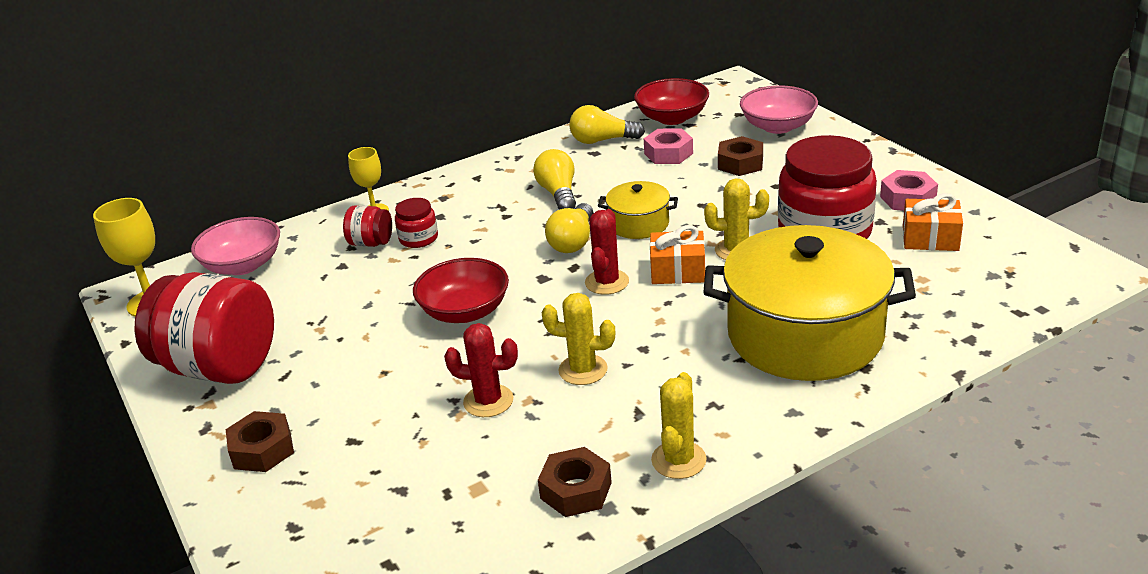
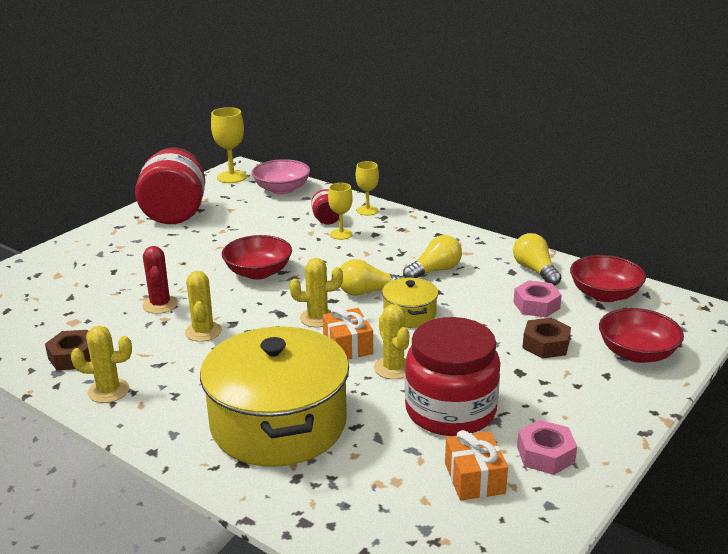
camera: 65 degrees right, 5 degrees down
brown nut [226,411,294,472] -> none
red jar [395,198,438,248] -> yellow goblet [328,183,353,240]
red cactus [585,209,629,295] -> yellow cactus [290,258,343,327]
pink bowl [740,85,818,134] -> red bowl [599,308,684,363]

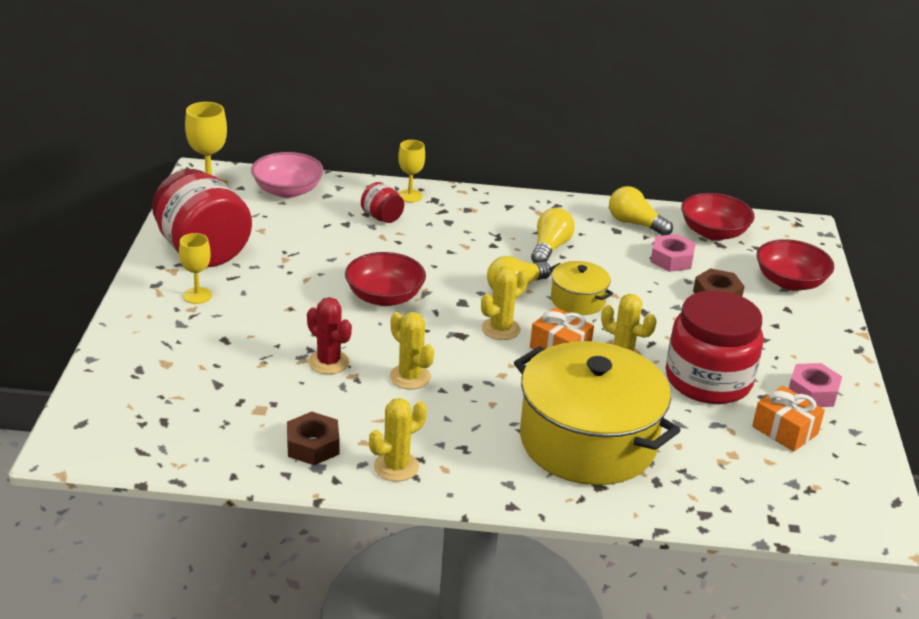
camera: 35 degrees left, 5 degrees up
yellow goblet [328,183,353,240] -> yellow goblet moved to [179,233,212,304]

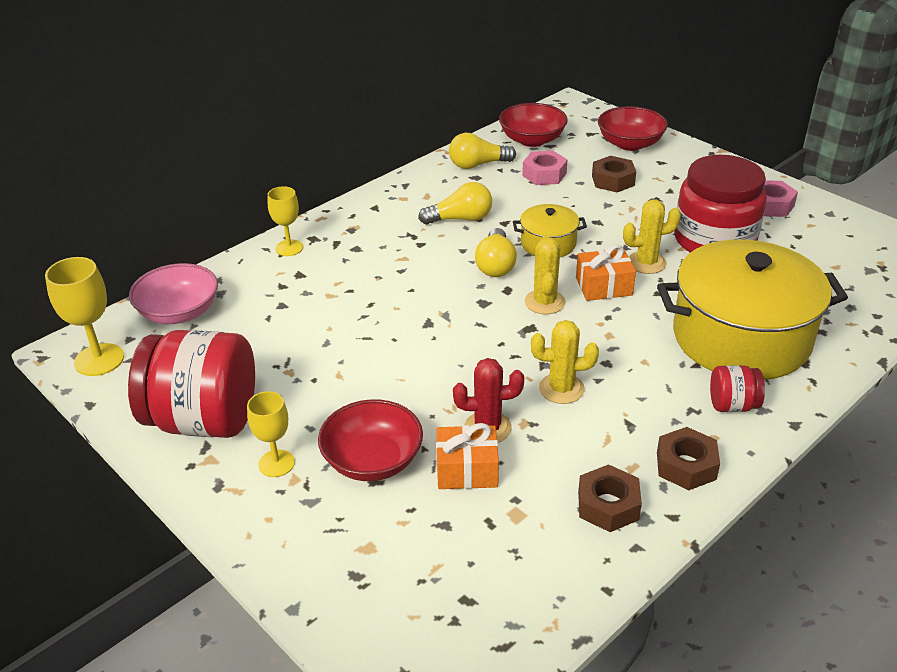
camera: 45 degrees left, 5 degrees up
red bowl [345,252,426,306] -> red bowl moved to [318,399,423,481]
red jar [361,182,404,223] -> red jar moved to [710,365,765,412]
yellow cactus [369,398,427,482] -> brown nut [657,427,720,490]
yellow light bulb [531,208,575,263] -> yellow light bulb turned 105 degrees clockwise [418,182,492,225]
orange gift [752,386,825,452] -> orange gift moved to [436,423,499,489]

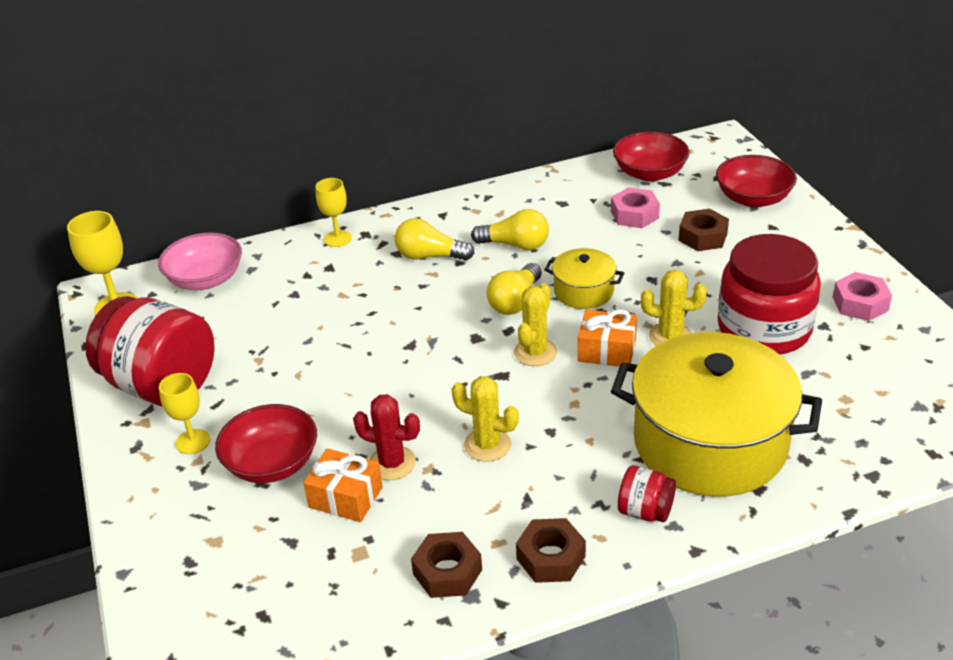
camera: 25 degrees right, 0 degrees up
yellow light bulb [449,133,516,169] -> yellow light bulb moved to [395,218,474,261]

